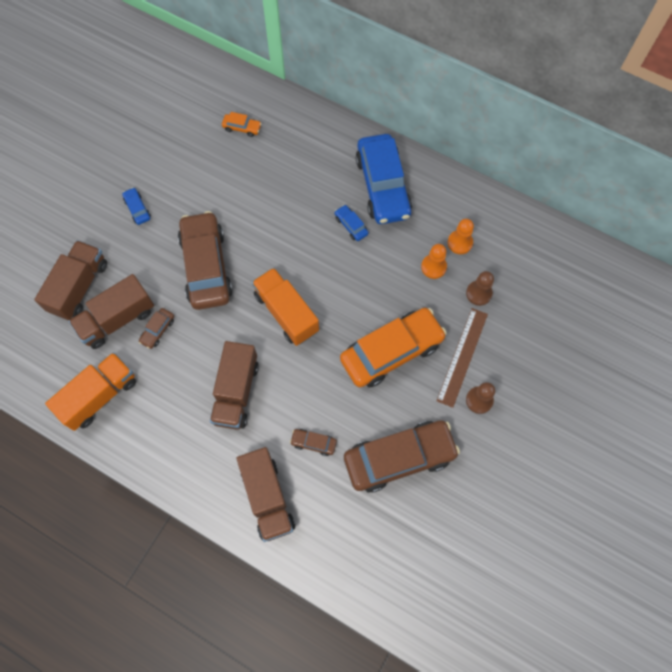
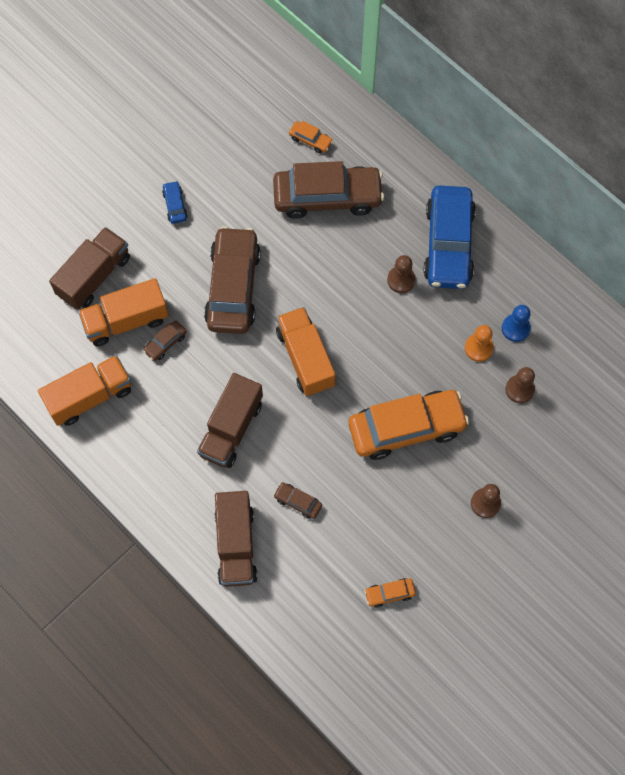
camera: 15 degrees right, 0 degrees up
brown truck [69,274,154,349] -> orange truck [78,278,169,346]
blue car [334,205,369,241] -> brown pawn [387,255,416,293]
brown car [344,420,460,493] -> brown car moved to [273,161,384,219]
brown ruler [437,308,488,408] -> none
orange pawn [448,219,474,254] -> blue pawn [502,305,531,342]
none -> orange car [364,578,416,608]

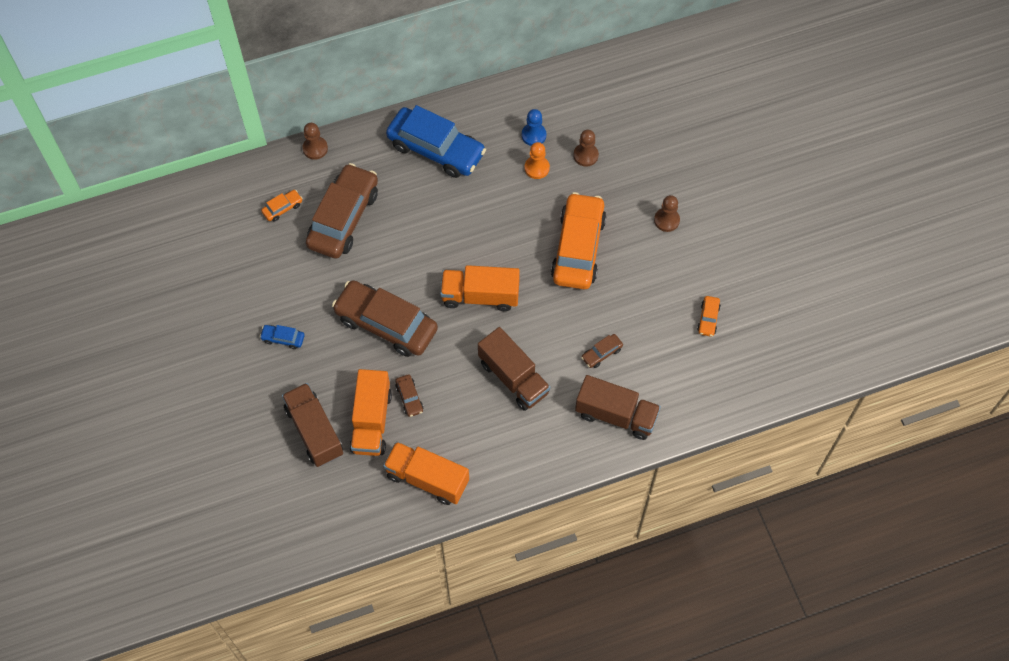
camera: 65 degrees left, 5 degrees down
orange truck [38,355,131,426] -> orange truck turned 60 degrees counterclockwise [383,442,469,505]
brown pawn [387,255,416,293] -> brown pawn moved to [302,123,328,160]

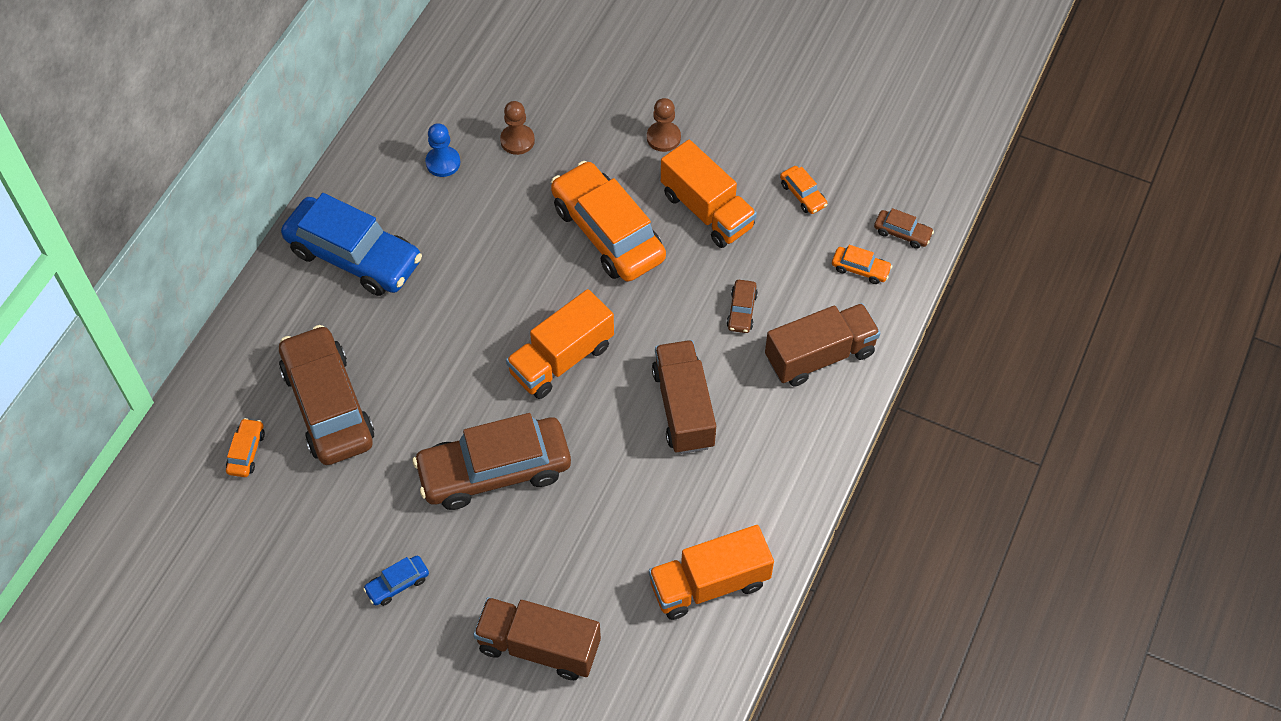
camera: 45 degrees left, 5 degrees down
brown pawn [302,123,328,160] -> none
orange truck [350,369,392,456] -> orange truck moved to [661,140,757,248]
blue car [386,105,486,178] -> blue car turned 45 degrees clockwise [281,193,422,296]
brown car [395,374,423,417] -> brown car moved to [874,208,934,249]
brown truck [478,327,550,411] -> brown truck turned 105 degrees counterclockwise [652,340,716,454]
orange pawn [525,142,550,179] -> none
none -> orange car [832,245,892,284]

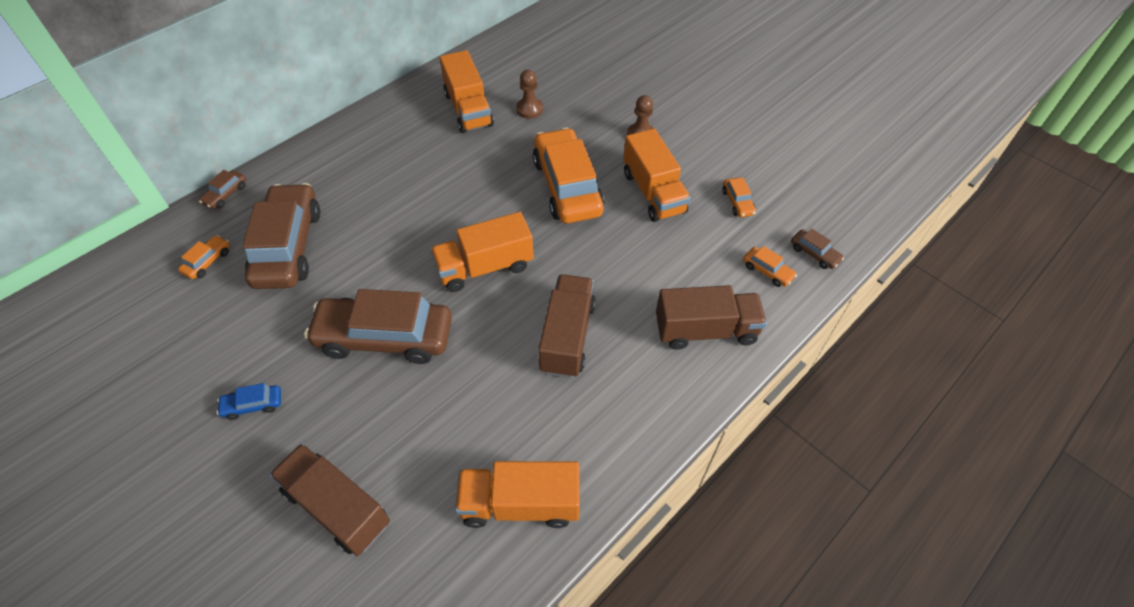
camera: 20 degrees right, 5 degrees down
blue car [281,193,422,296] -> none
blue pawn [425,123,460,177] -> orange truck [440,50,494,133]
brown car [726,280,758,333] -> brown car moved to [199,170,246,209]

